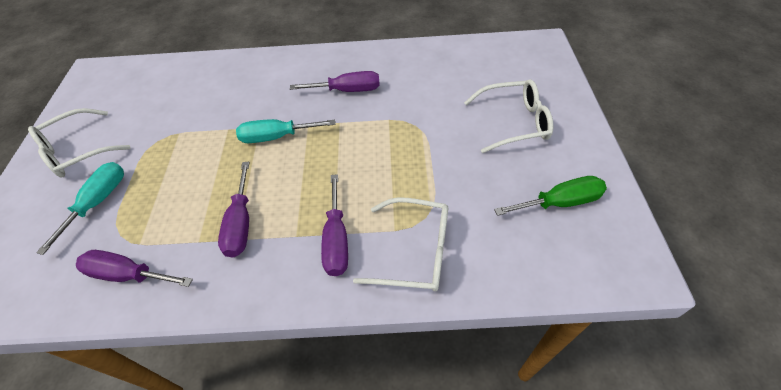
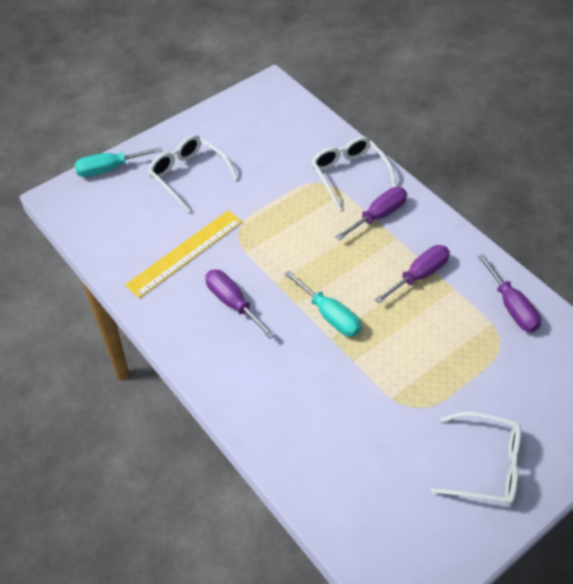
camera: 130 degrees left, 0 degrees up
turquoise screwdriver [36,162,124,255] -> turquoise screwdriver moved to [74,147,162,177]
green screwdriver [494,176,607,216] -> none
none -> yellow ruler [125,211,242,298]

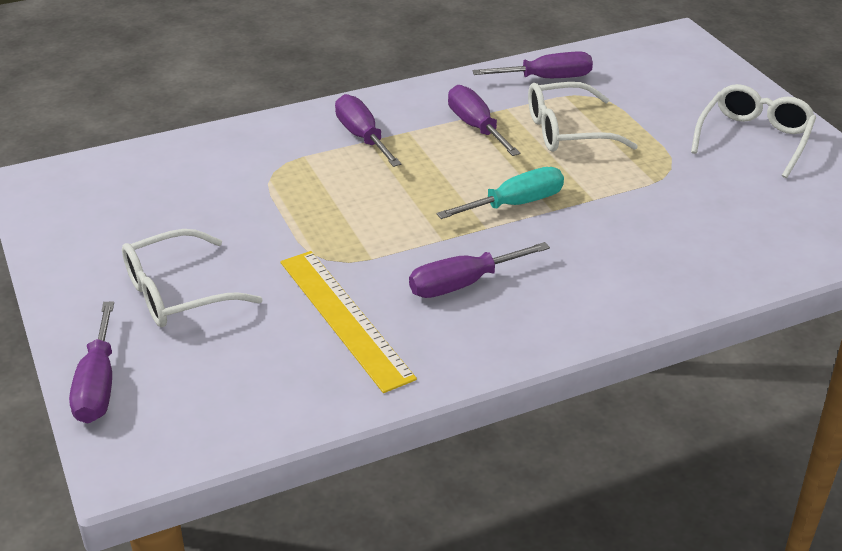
camera: 75 degrees left, 15 degrees down
turquoise screwdriver [74,147,162,177] -> purple screwdriver [69,301,114,423]
white glasses [311,136,397,210] -> white glasses moved to [528,82,638,152]

